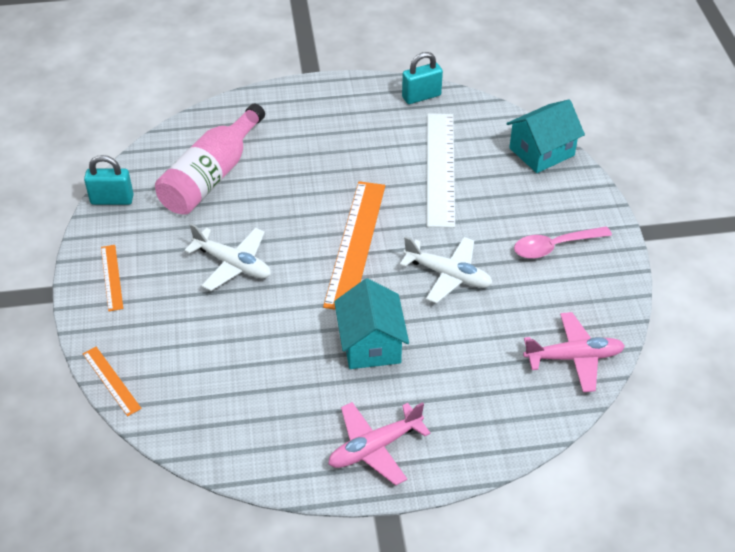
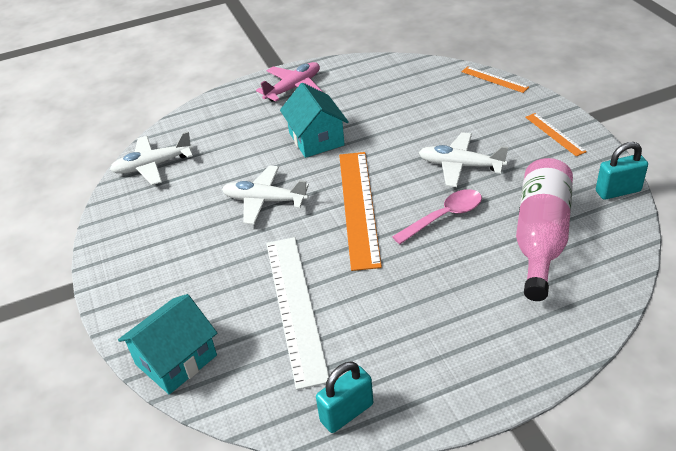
camera: 170 degrees right, 5 degrees down
pink spoon [514,226,612,259] -> pink spoon moved to [392,189,482,244]
pink plane [523,312,625,392] -> white plane [110,131,193,185]

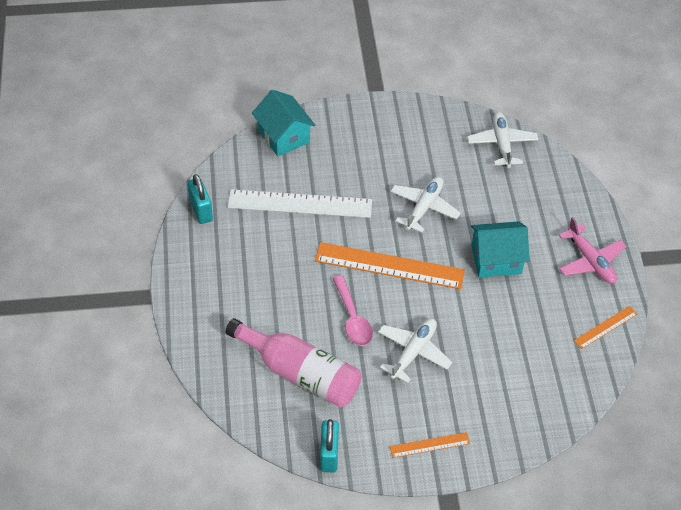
camera: 100 degrees right, 10 degrees up
orange ruler [462,66,529,93] -> orange ruler moved to [574,306,637,349]

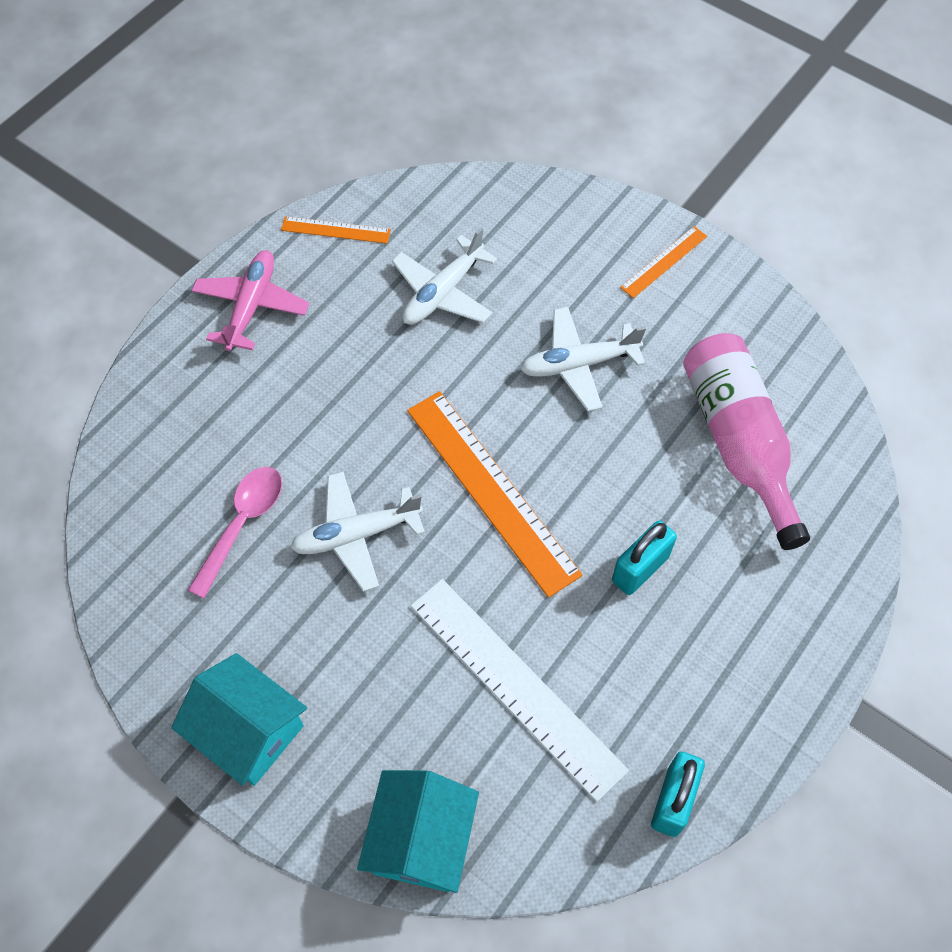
camera: 135 degrees left, 10 degrees up
turquoise padlock [320,419,339,472] -> turquoise padlock moved to [612,521,677,595]
pink spoon [332,275,373,346] -> pink spoon moved to [188,467,282,599]
orange ruler [390,432,470,458] -> orange ruler turned 75 degrees counterclockwise [620,226,707,298]
white plane [467,112,539,168] -> white plane moved to [392,227,497,325]
turquoise house [471,221,530,278] -> turquoise house moved to [171,653,307,786]

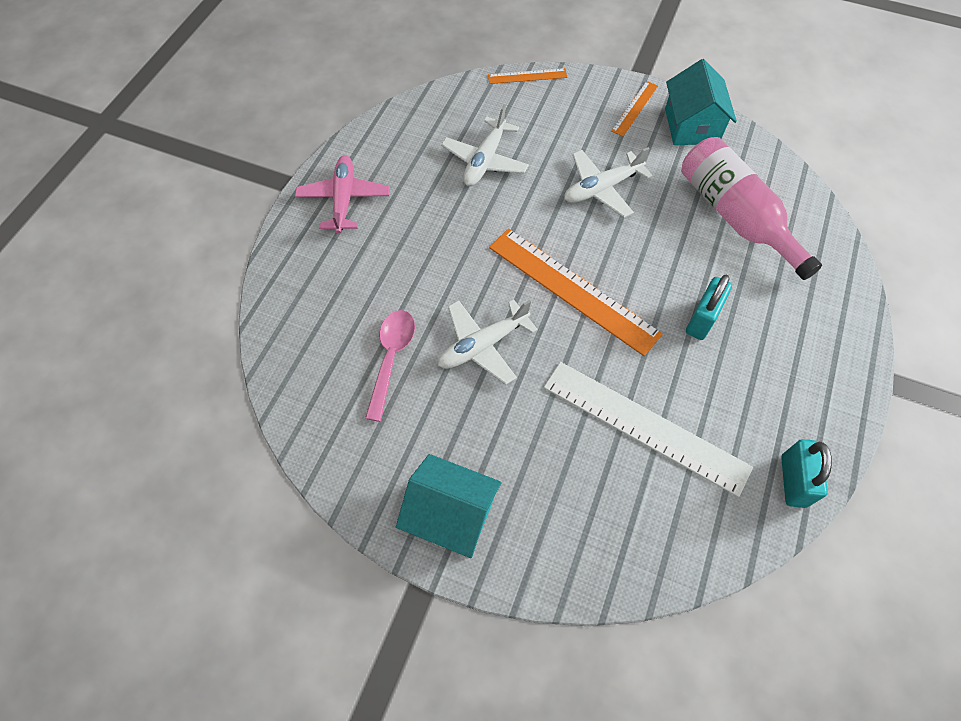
camera: 15 degrees left, 0 degrees up
orange ruler [281,216,391,244] -> orange ruler moved to [488,68,567,84]
turquoise house [357,770,479,893] -> turquoise house moved to [665,59,737,145]

